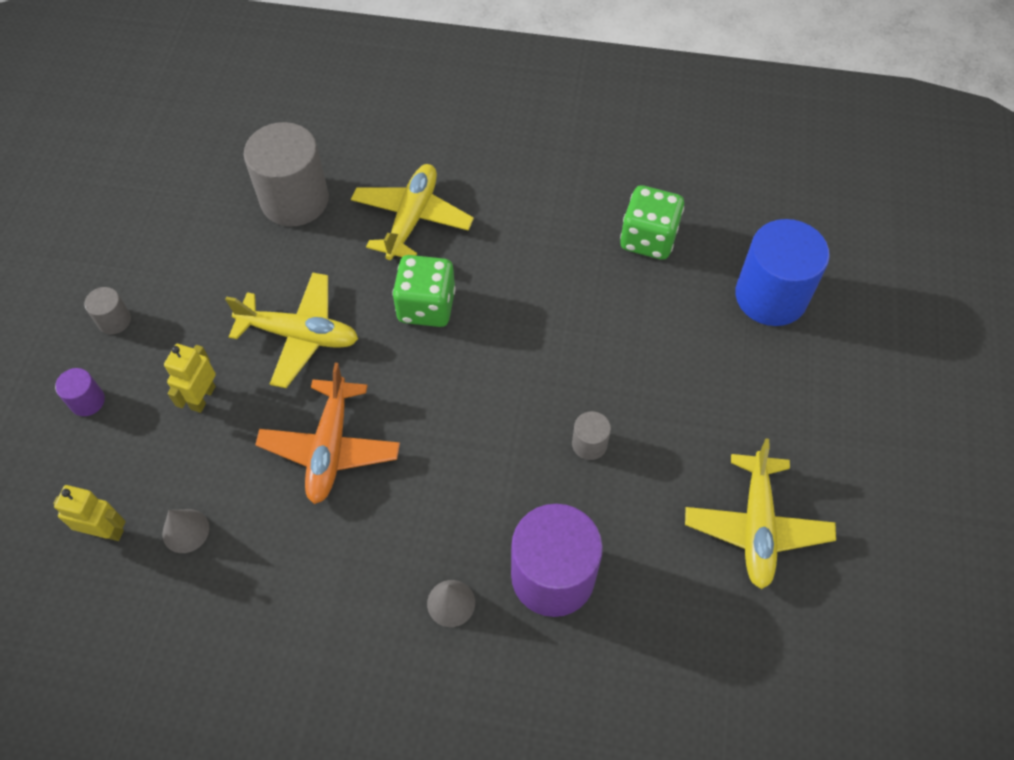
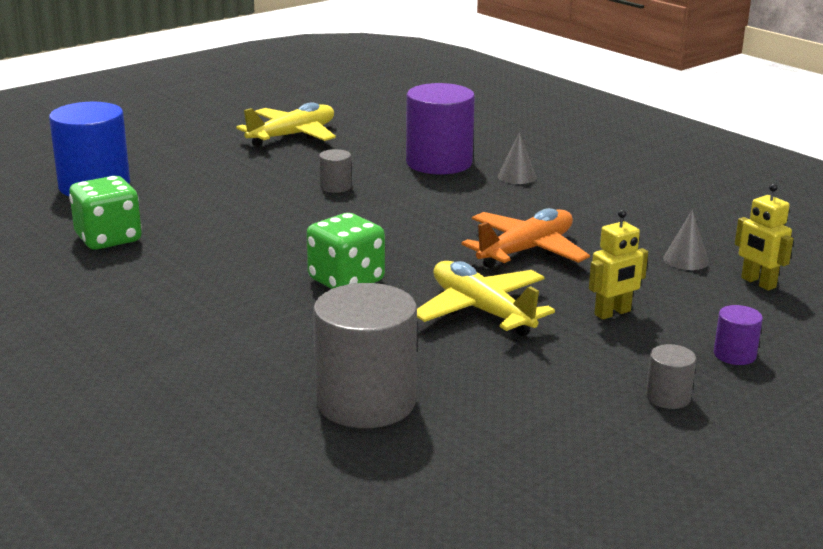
camera: 140 degrees left, 35 degrees down
yellow plane [351,164,474,260] -> none

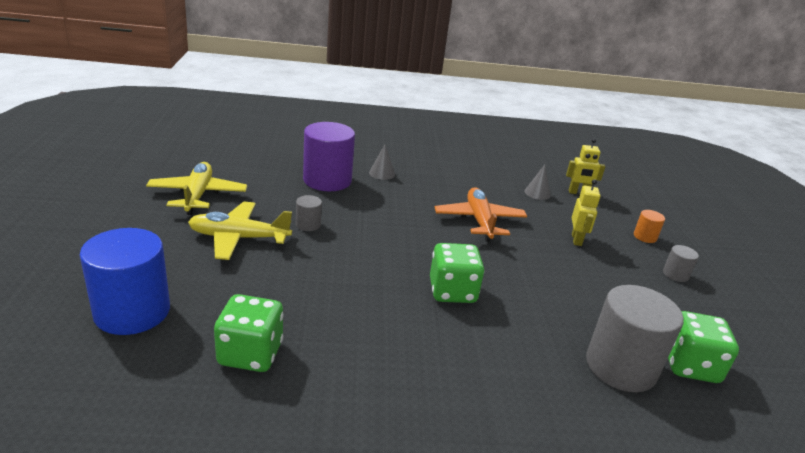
camera: 55 degrees left, 5 degrees up
yellow plane [417,261,555,336] -> yellow plane moved to [188,201,292,260]
purple cylinder [714,305,763,365] -> orange cylinder [634,210,665,243]
none -> green dice [668,311,739,383]

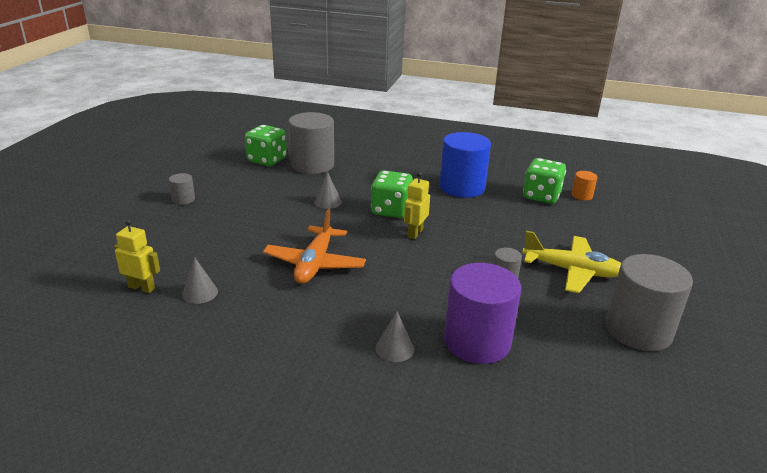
camera: 160 degrees left, 0 degrees up
blue cylinder [80,228,170,335] -> blue cylinder moved to [439,132,491,198]
yellow plane [146,162,247,215] -> grey cylinder [606,254,693,351]
yellow robot [572,179,601,246] -> yellow robot moved to [404,172,430,239]
orange cylinder [634,210,665,243] -> orange cylinder moved to [571,171,597,200]
none -> grey cone [314,172,342,209]

